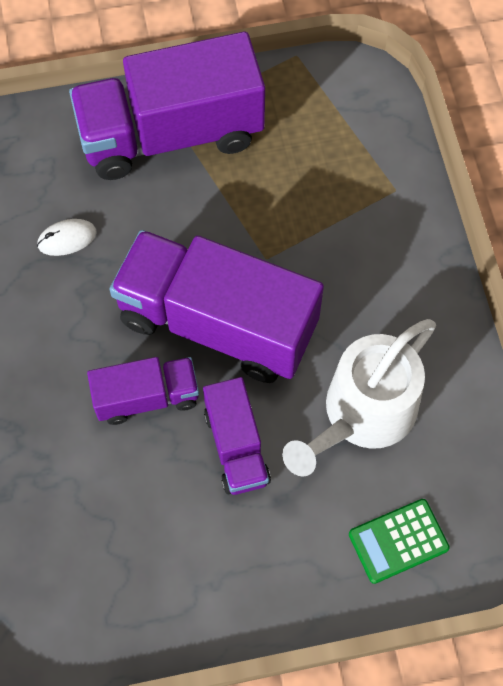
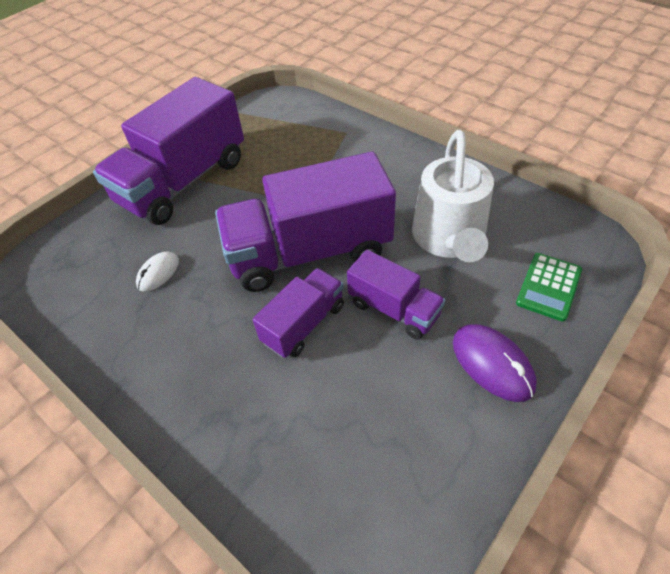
camera: 35 degrees left, 15 degrees down
none -> purple mouse [453,324,537,402]

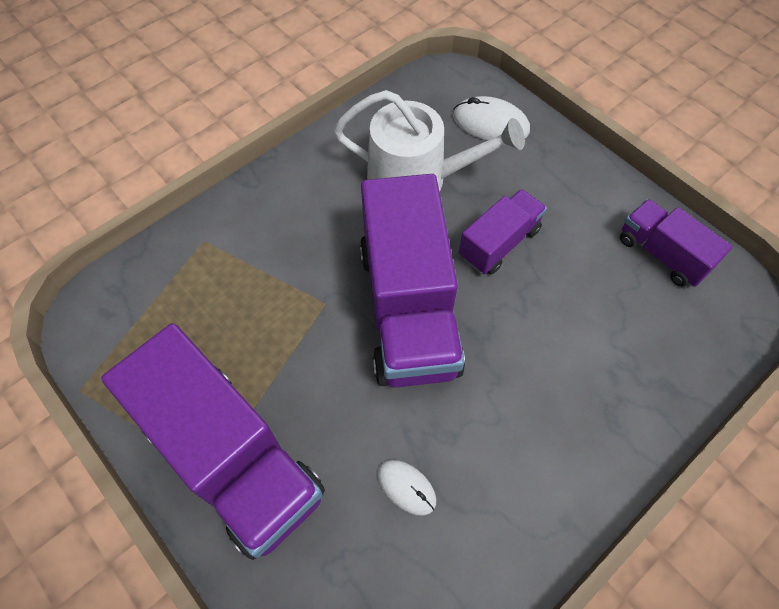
camera: 85 degrees left, 10 degrees up
purple truck [253,268,344,358] -> purple truck moved to [620,199,733,287]
purple mouse [453,324,537,402] -> none
green calculator [516,253,582,322] -> white mouse [453,96,530,141]

